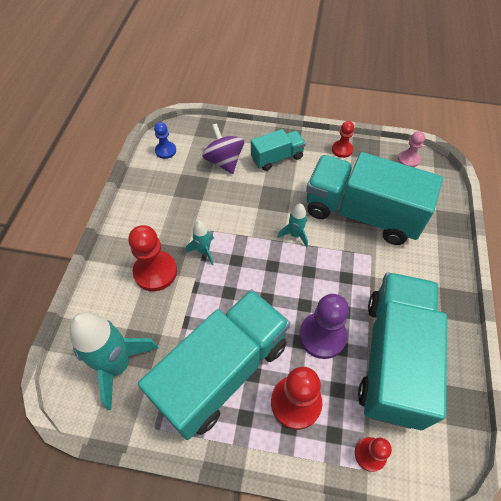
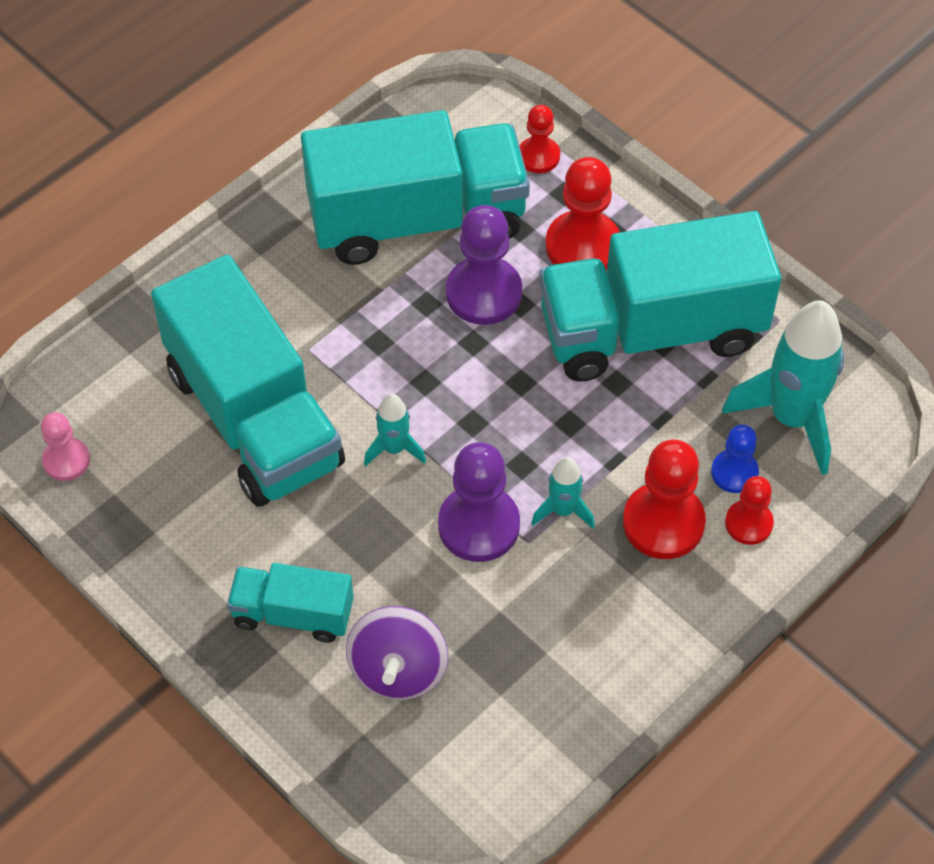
camera: 145 degrees left, 0 degrees up
blue pawn [154,122,176,159] -> blue pawn moved to [711,424,759,493]
red pawn [332,121,354,158] -> red pawn moved to [725,476,774,545]
turquoise truck [358,272,447,430] -> turquoise truck turned 150 degrees counterclockwise [301,110,530,265]
none -> purple pawn [438,442,520,562]

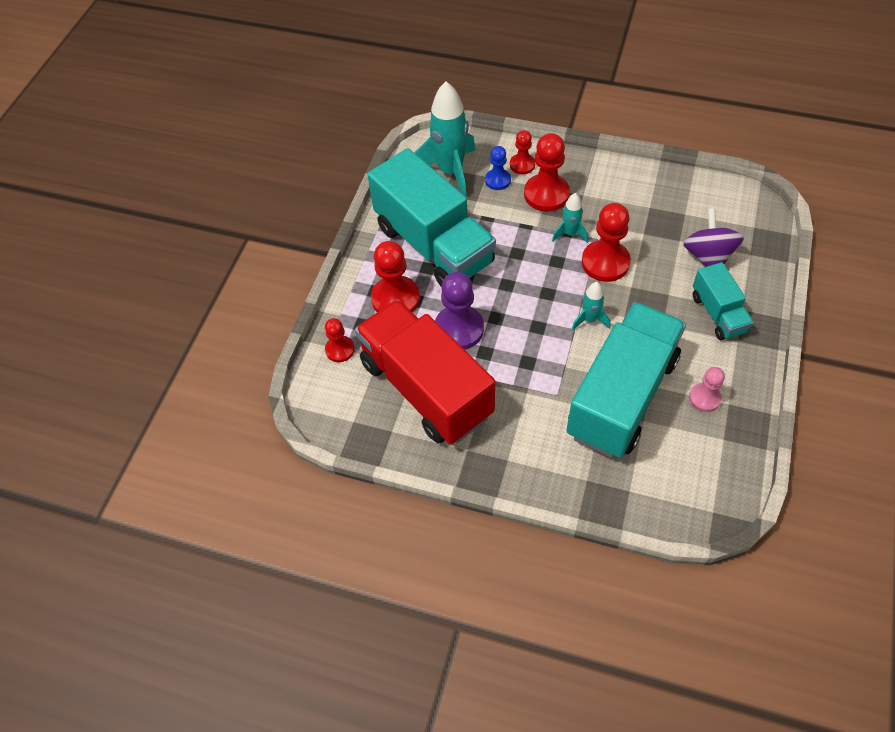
camera: 115 degrees left, 0 degrees up
pink pawn [41,412,90,481] -> pink pawn moved to [689,367,725,412]
turquoise truck [301,110,530,265] -> red truck [355,299,495,445]
purple spinning top [346,606,448,700] -> purple spinning top turned 75 degrees counterclockwise [683,208,744,267]
purple pawn [438,442,520,562] -> red pawn [582,203,631,282]

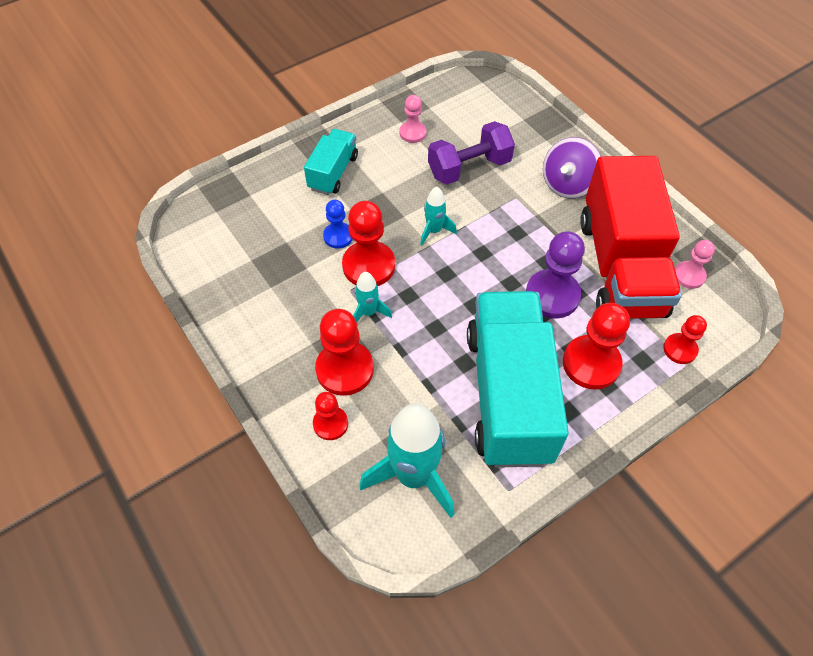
camera: 145 degrees left, 0 degrees up
blue pawn [485,146,511,190] -> blue pawn moved to [323,200,353,248]
turquoise truck [566,302,686,458] -> purple dumbbell [428,121,515,185]
purple spinning top [683,208,744,267] -> purple spinning top moved to [543,137,601,199]
none -> pink pawn [675,240,715,289]

